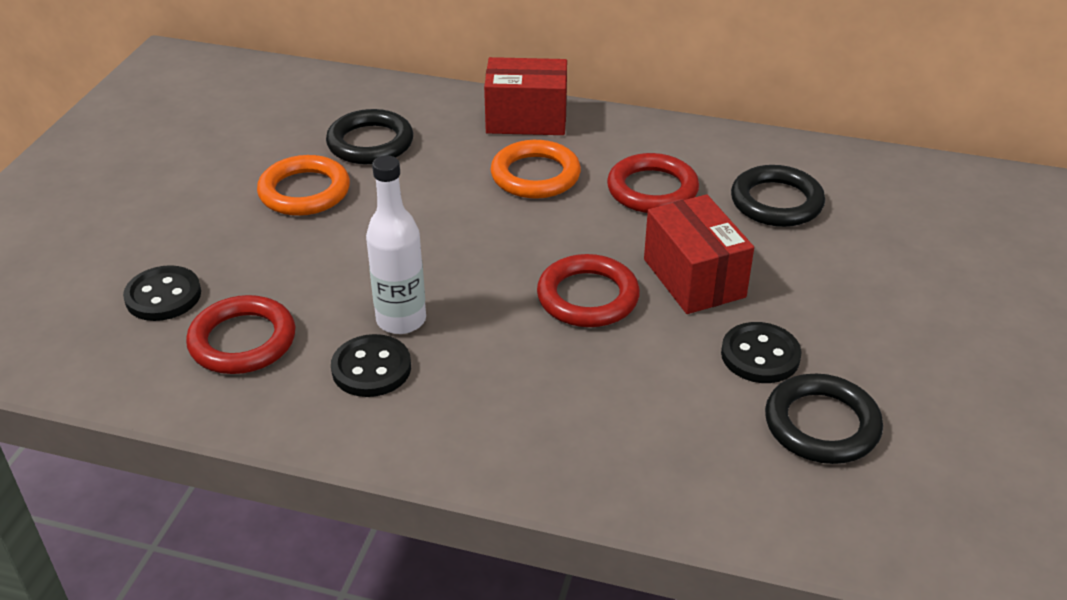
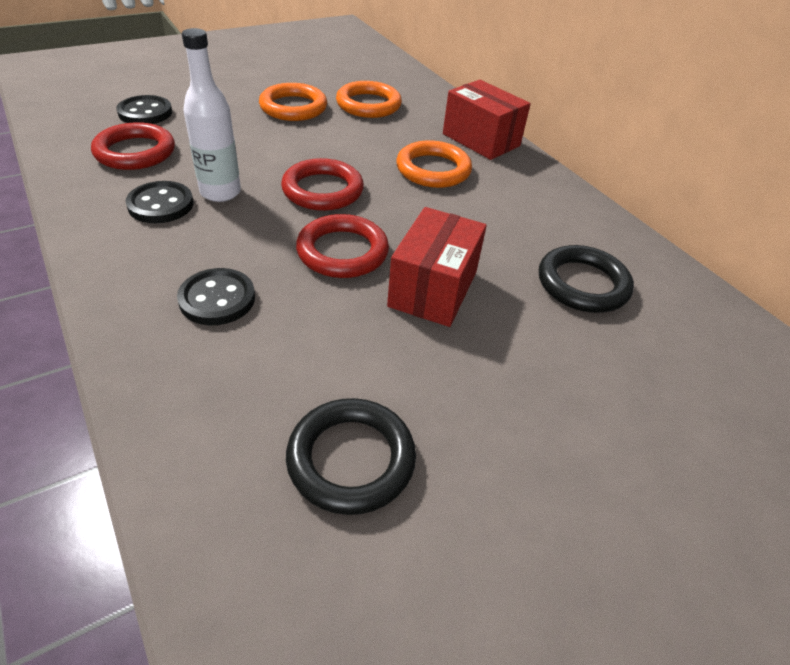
camera: 40 degrees right, 5 degrees up
black ring [326,109,413,164] -> orange ring [336,81,402,118]
red ring [607,153,699,213] -> red ring moved to [281,158,364,211]
black button [721,322,802,383] -> black button moved to [177,268,255,325]

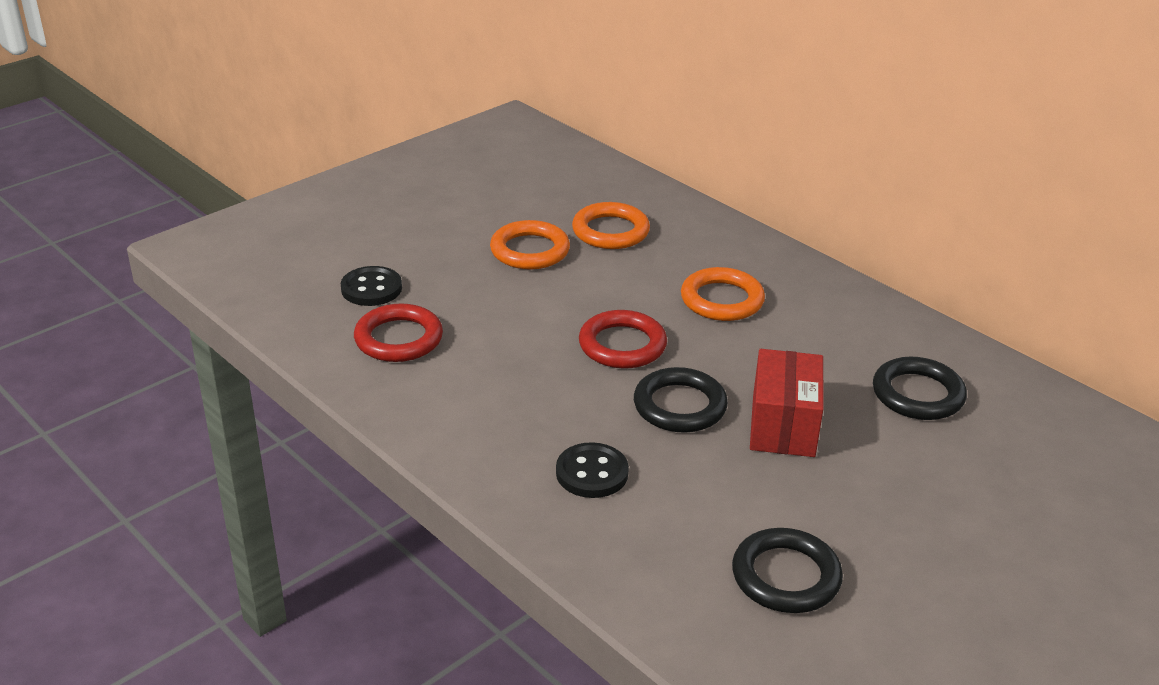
camera: 10 degrees left, 10 degrees down
black button [126,181,193,223] -> none
white bottle [182,28,241,202] -> none
red ring [296,214,389,278] -> black ring [634,367,728,432]
red box [443,80,531,160] -> none

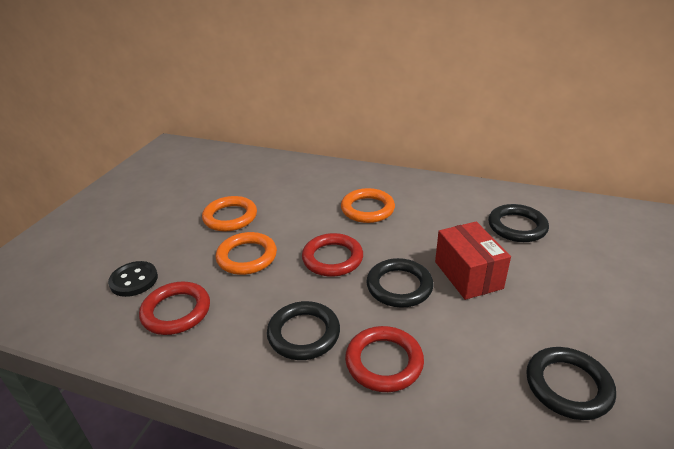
camera: 25 degrees left, 0 degrees up
black button [556,442,629,498] -> red ring [345,326,424,392]
orange ring [572,202,650,249] -> orange ring moved to [216,232,277,275]
none -> black ring [267,301,340,360]

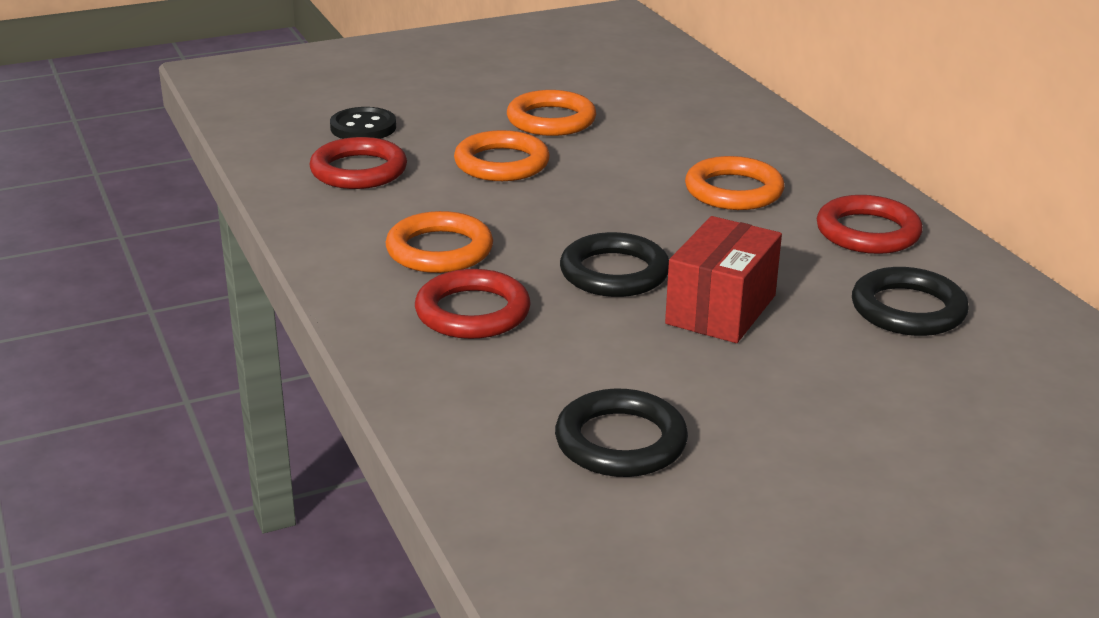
camera: 45 degrees right, 5 degrees down
black ring [267,301,340,360] -> orange ring [385,211,493,273]
red ring [302,233,363,277] -> red ring moved to [817,195,923,254]

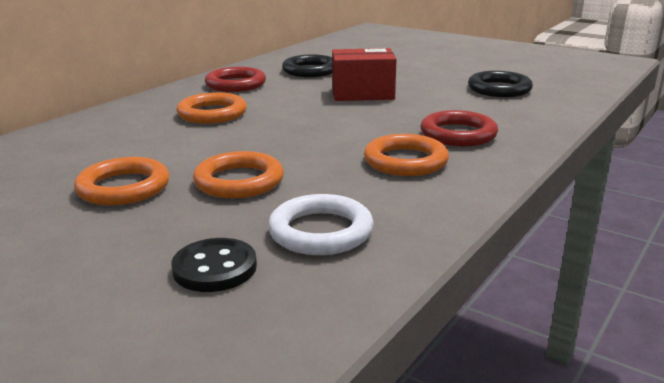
camera: 120 degrees left, 5 degrees down
red ring [309,137,407,189] -> white ring [268,194,374,255]
black ring [560,232,669,297] -> none

